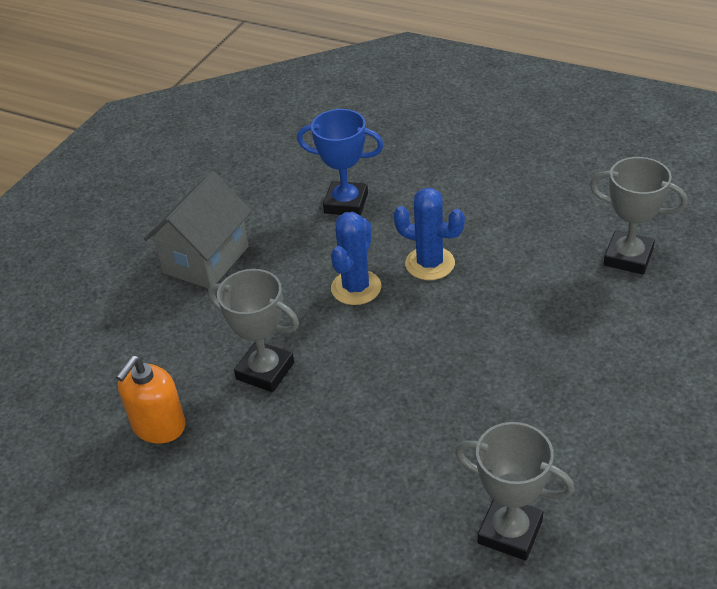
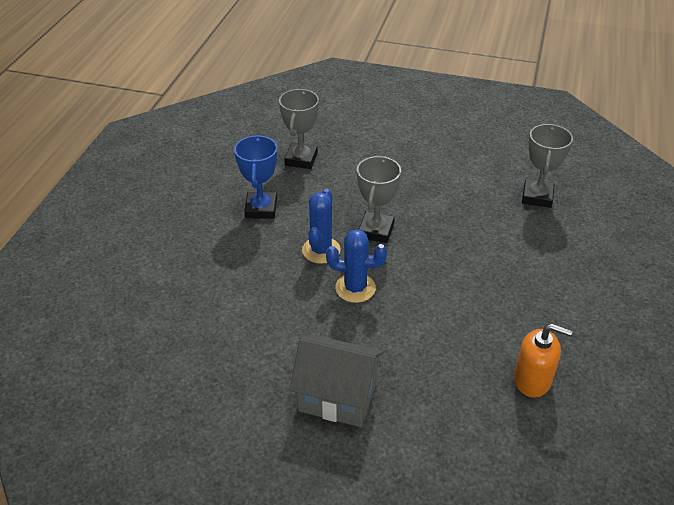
camera: 105 degrees left, 0 degrees up
grey trophy [208,269,299,392] -> grey trophy moved to [357,156,401,243]
blue trophy [297,109,384,216] -> blue trophy moved to [234,135,277,219]

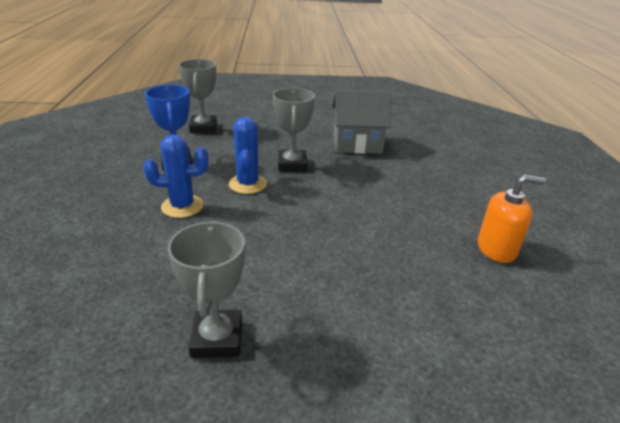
camera: 20 degrees left, 10 degrees down
grey house [289,335,384,427] -> grey house moved to [332,90,391,154]
blue cactus [326,229,387,303] -> blue cactus moved to [143,134,208,218]
grey trophy [522,124,573,208] -> grey trophy moved to [167,221,245,358]

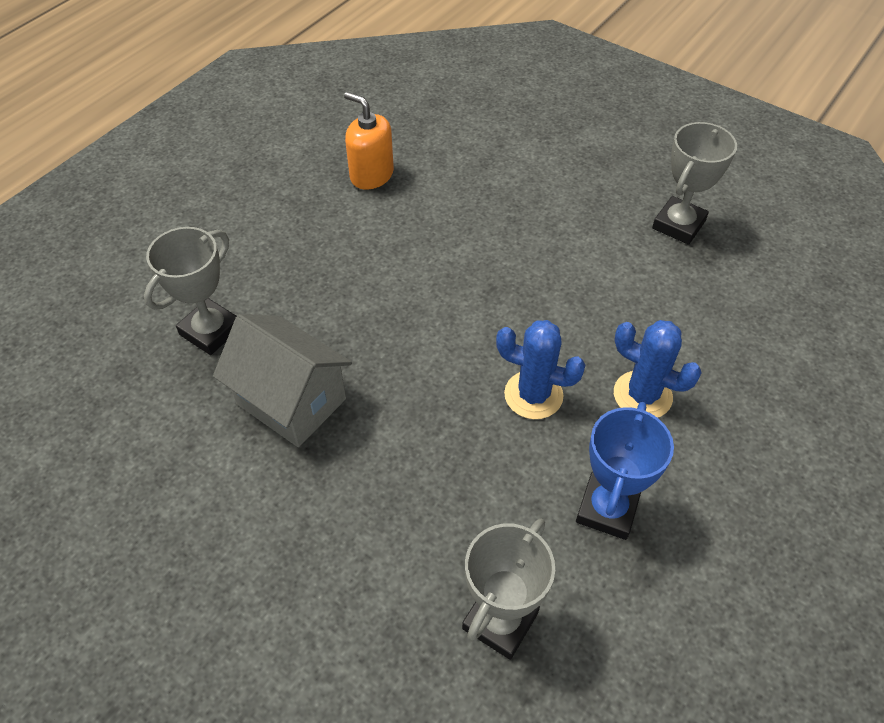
camera: 140 degrees left, 20 degrees up
blue cactus [229,117,267,194] -> blue cactus turned 75 degrees clockwise [496,320,585,419]
grey trophy [273,88,315,172] -> grey trophy moved to [144,227,237,355]

